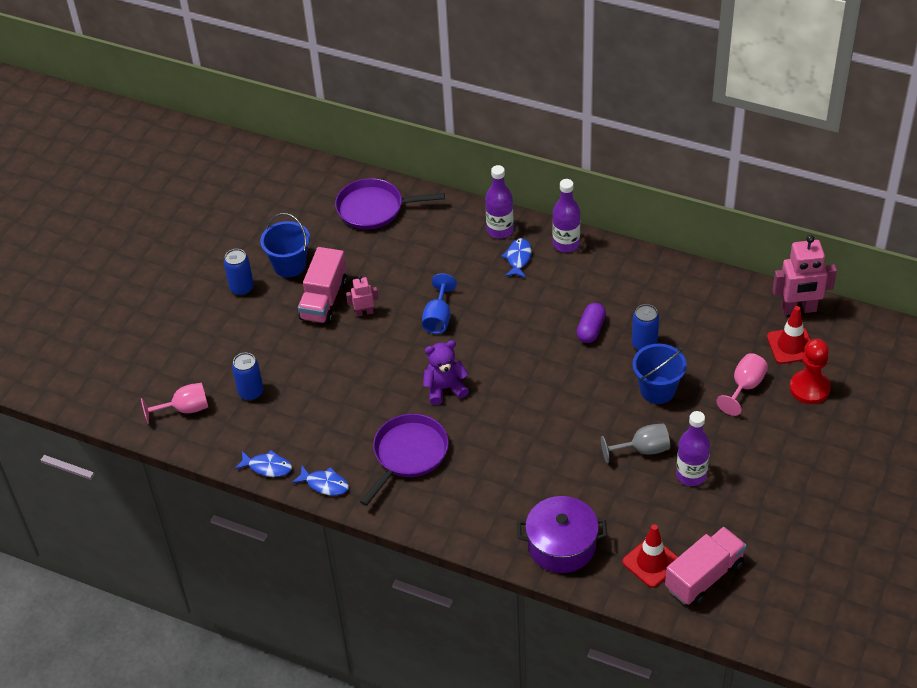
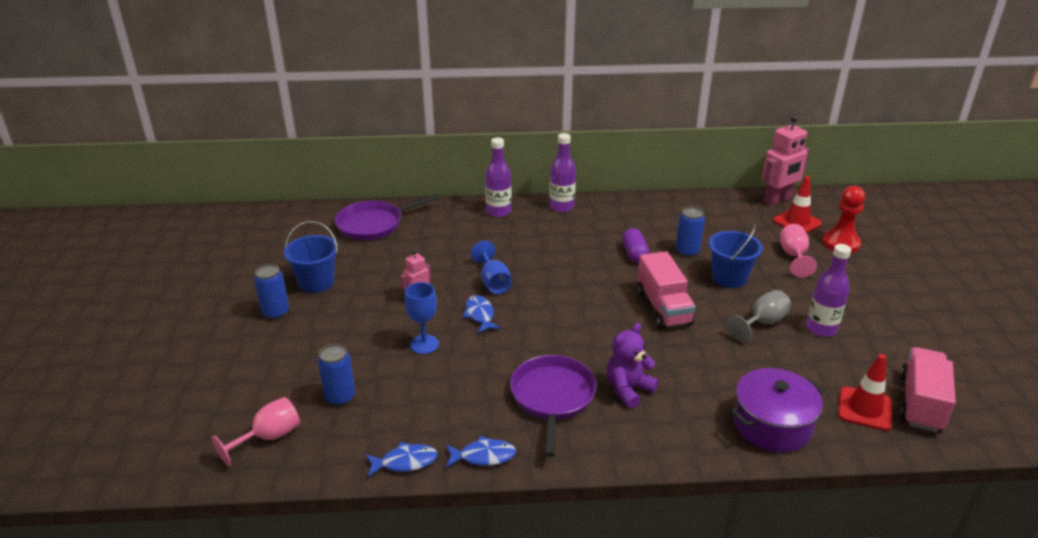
camera: 30 degrees left, 15 degrees down
pink truck [298,247,347,324] -> pink truck moved to [637,251,696,329]
purple teddy bear [423,340,469,405] -> purple teddy bear moved to [607,323,659,408]
blue fish [502,238,532,278] -> blue fish moved to [463,295,501,333]
none -> blue goblet [405,282,439,354]

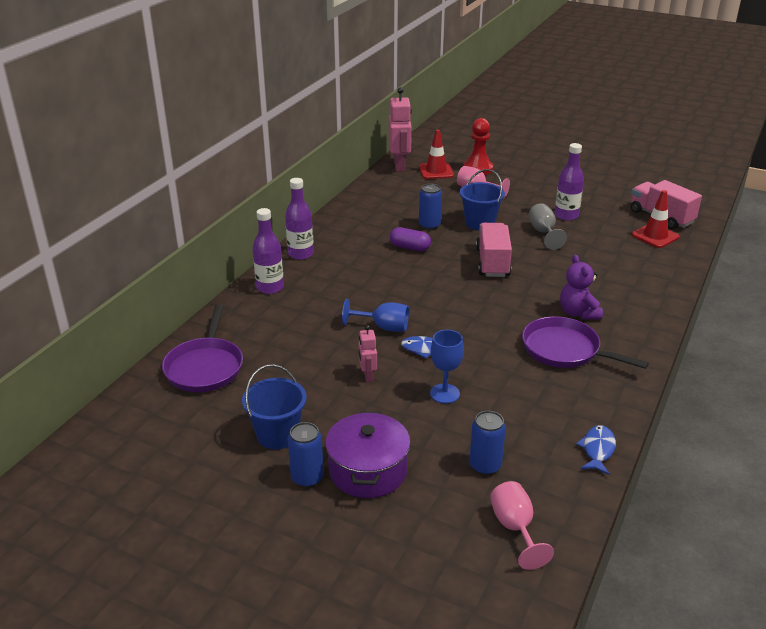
camera: 60 degrees left, 0 degrees up
blue fish [446,436,516,467] -> none
pink truck [637,251,696,329] -> pink truck turned 105 degrees counterclockwise [476,223,512,277]
purple pot [731,368,824,452] -> purple pot moved to [325,411,411,498]

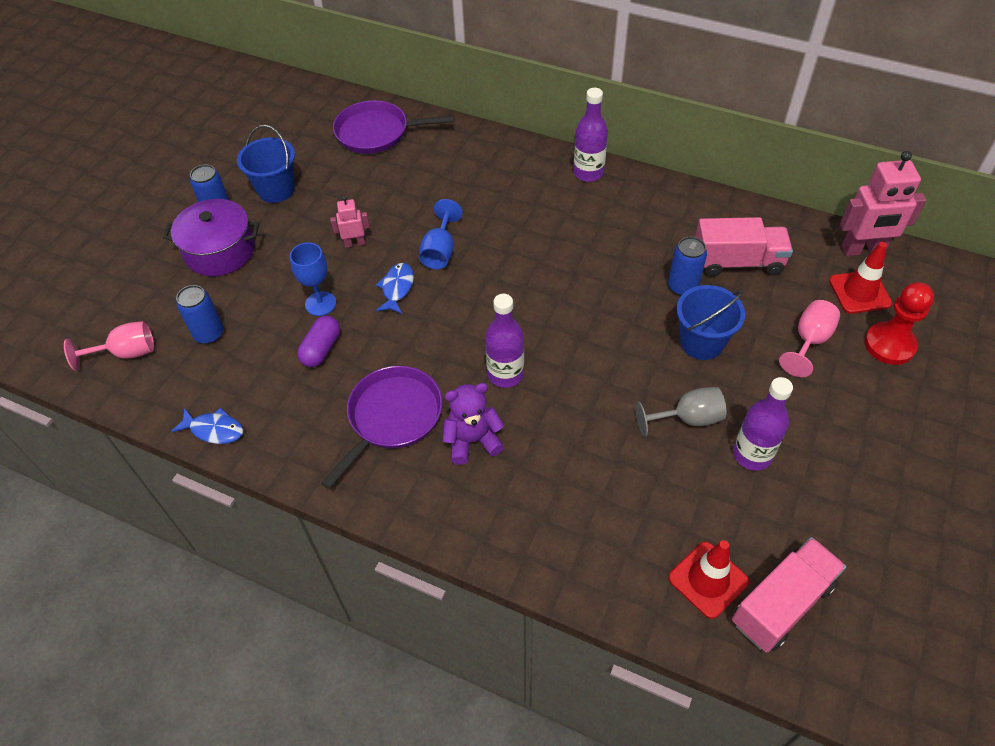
camera: 90 degrees right, 20 degrees up
purple bottle [252,208,284,294] -> purple bottle moved to [485,294,524,388]
purple capsule [390,227,431,251] -> purple capsule moved to [297,316,340,367]
pink truck [476,223,512,277] -> pink truck moved to [695,217,793,277]

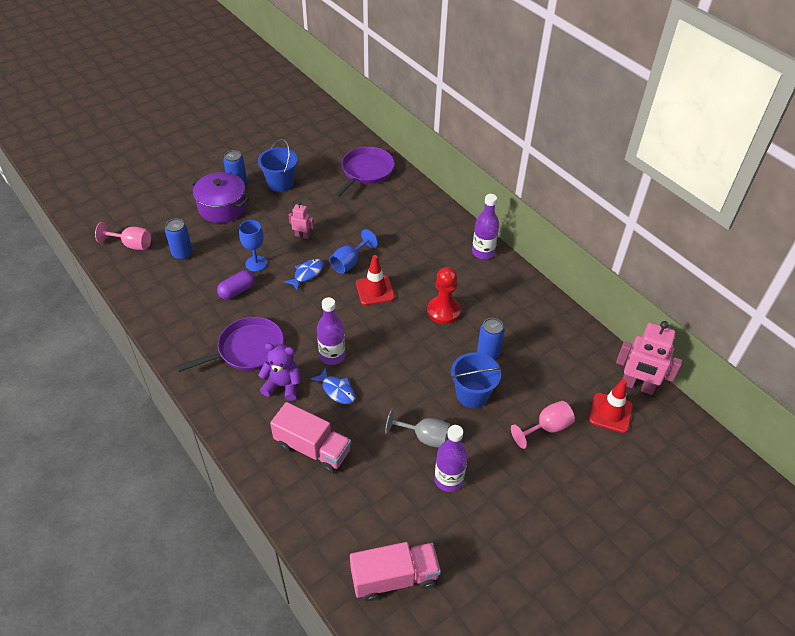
camera: 25 degrees right, 5 degrees down
blue fish [171,408,243,444] -> blue fish moved to [310,367,355,404]
purple pan [333,100,454,154] -> purple pan turned 90 degrees clockwise [334,147,395,197]
red traffic cone [668,540,749,619] -> red traffic cone moved to [356,255,395,305]
pink truck [695,217,793,277] -> pink truck moved to [270,402,351,473]
red pawn [864,282,934,365] -> red pawn moved to [427,267,461,324]

